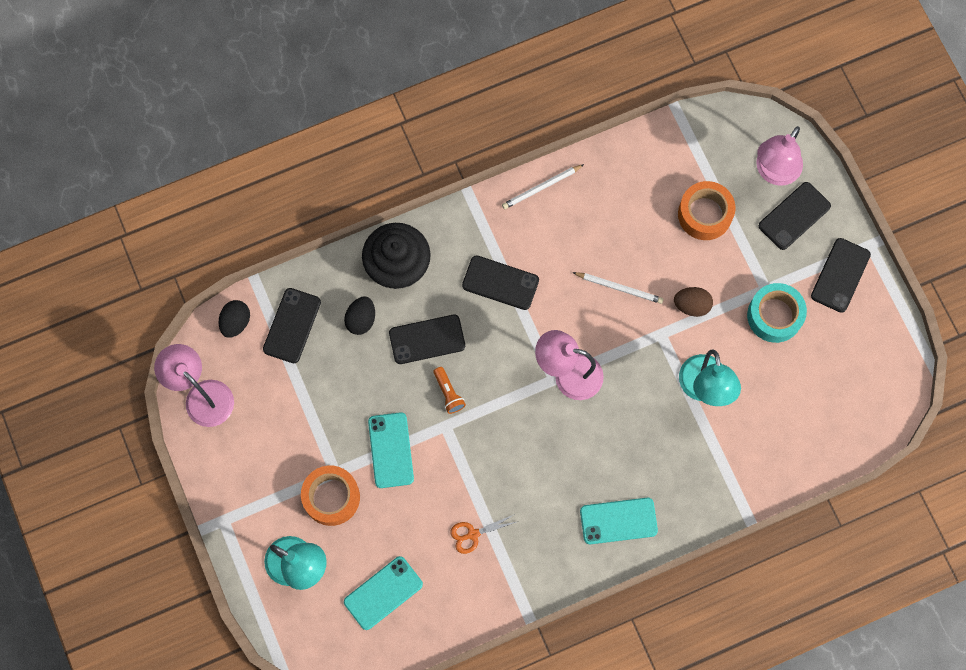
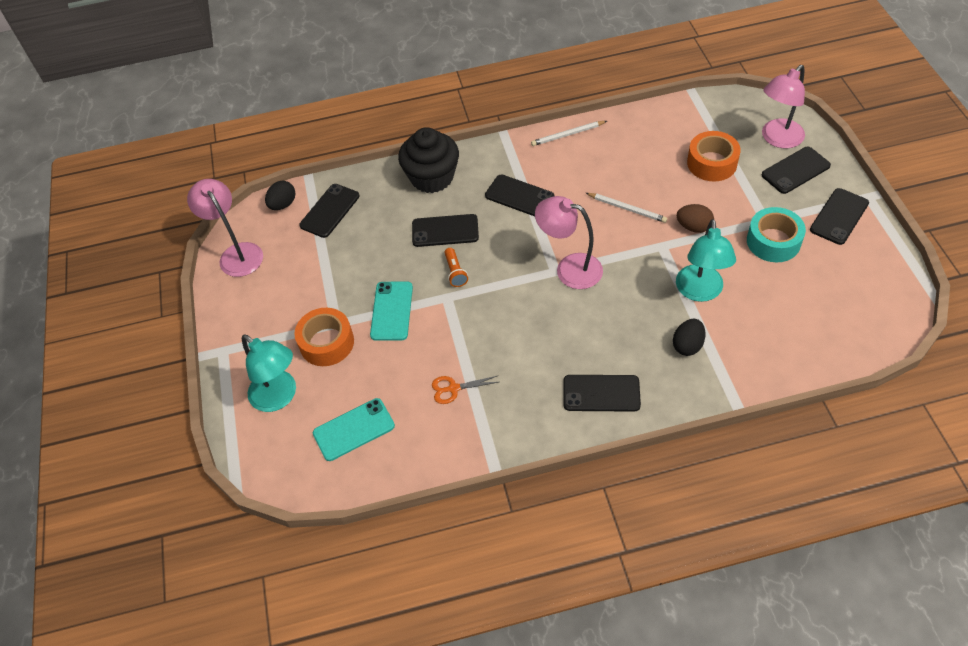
camera: 15 degrees right, 20 degrees down
black egg [344,296,375,335] -> black egg moved to [673,319,705,356]
turquoise phone [580,498,658,544] -> black phone [563,375,641,412]

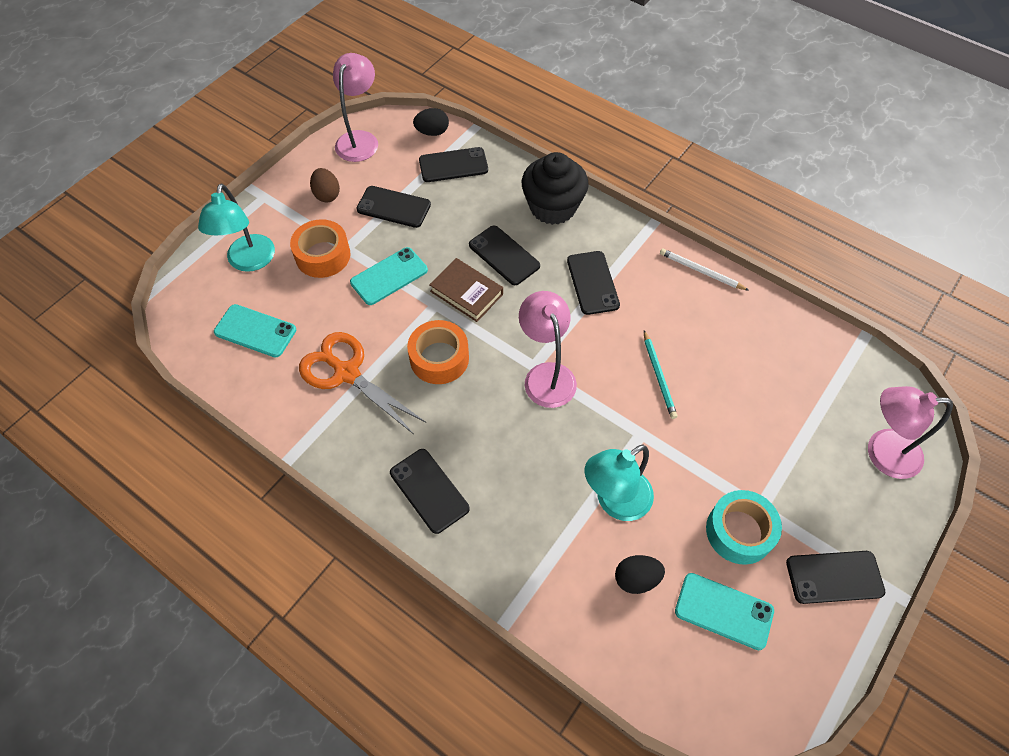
camera: 45 degrees right, 5 degrees up
orange scissors [432,375,499,404] -> orange scissors [299,332,425,434], size x2.03
orange flashlight [444,248,468,287] -> brown book [429,258,503,322]
white pencil [586,193,667,223] -> turquoise pencil [644,330,677,419]
black egg [673,319,705,356] -> black egg moved to [615,555,665,594]
brown egg [677,204,714,233] -> brown egg moved to [310,168,340,202]
orange tape [687,131,741,181] -> orange tape moved to [407,320,469,384]
black phone [762,147,831,194] -> black phone moved to [356,186,431,228]
none -> turquoise phone [675,573,774,650]

